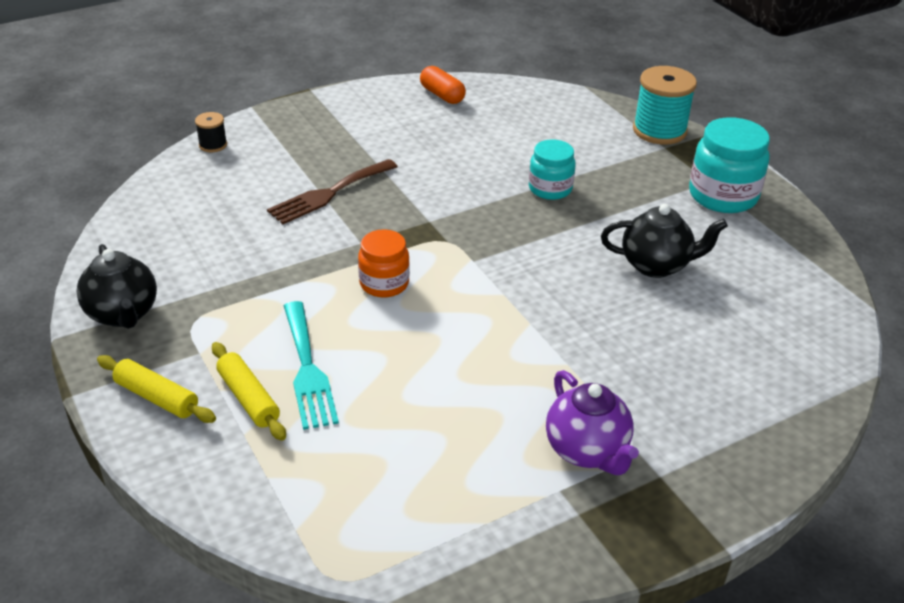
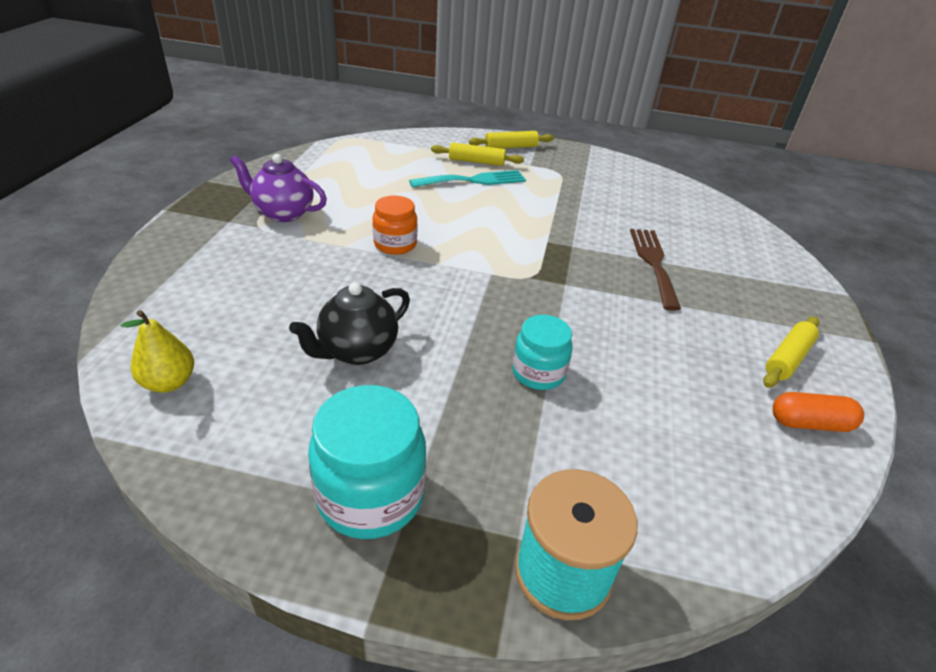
camera: 130 degrees right, 0 degrees up
black teapot [77,244,157,329] -> none
black spool [195,112,227,152] -> none
turquoise fork [284,301,339,430] -> turquoise fork turned 135 degrees clockwise [409,170,526,188]
orange jar [358,229,410,298] -> orange jar moved to [373,196,417,255]
none -> yellow pear [120,310,194,393]
none -> yellow rolling pin [763,317,819,388]

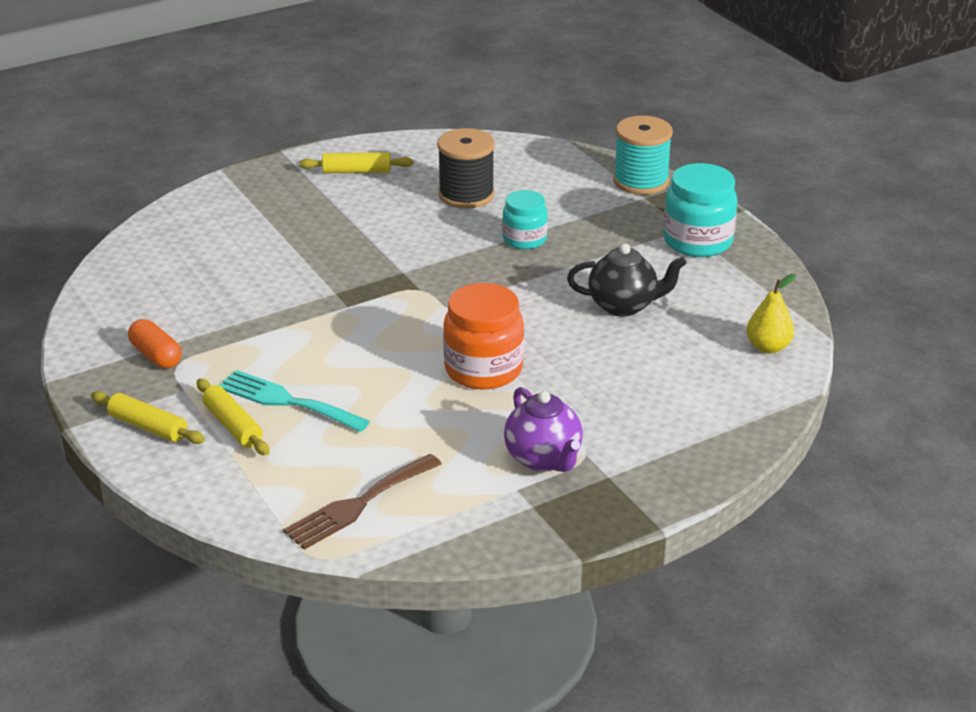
camera: 130 degrees left, 5 degrees down
orange jar [373,196,417,255] -> orange jar [443,283,524,390], size x1.57
brown fork [630,229,681,311] -> brown fork moved to [283,454,442,550]
orange capsule [773,392,864,432] -> orange capsule moved to [128,319,182,368]
none -> black spool [437,128,495,209]

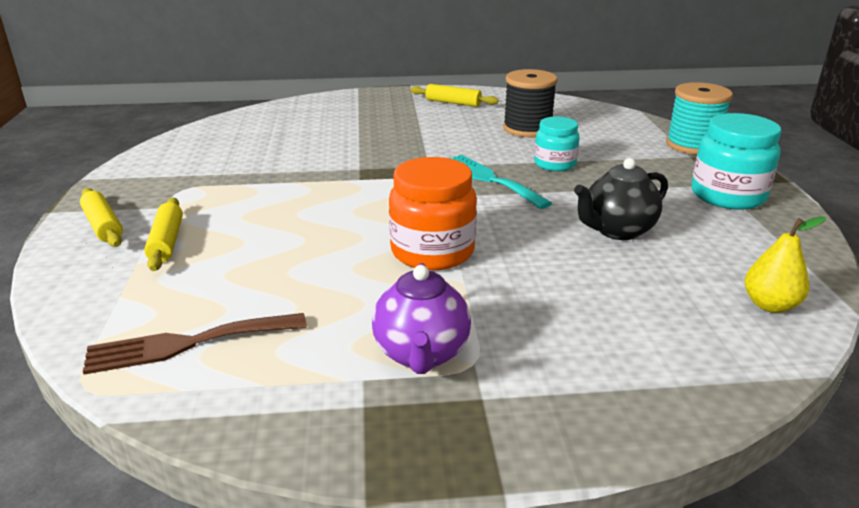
camera: 25 degrees right, 5 degrees down
orange capsule [128,319,182,368] -> none
turquoise fork [218,370,370,432] -> turquoise fork moved to [449,154,552,209]
black teapot [567,244,687,317] -> black teapot turned 120 degrees clockwise [574,158,668,240]

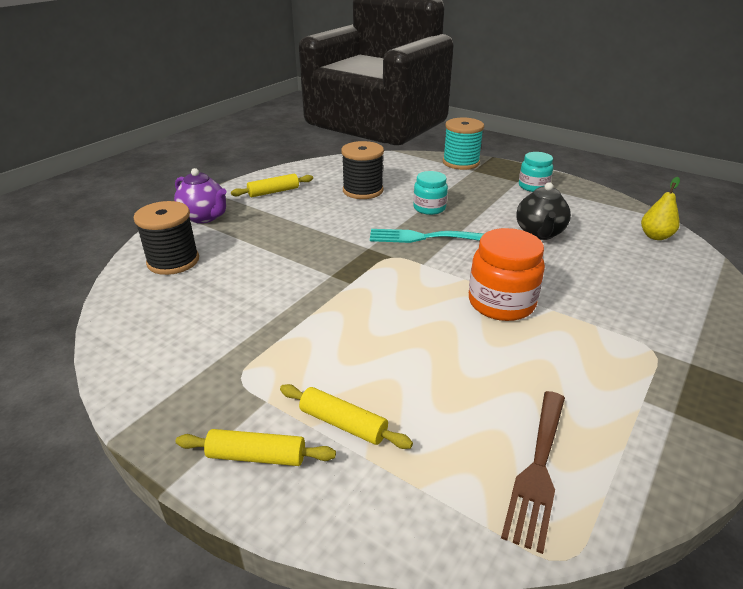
camera: 50 degrees left, 5 degrees up
purple teapot [372,263,471,374] -> purple teapot moved to [174,168,227,223]
turquoise jar [692,113,781,210] -> turquoise jar [519,152,553,192], size x0.64
none -> black spool [134,201,199,275]

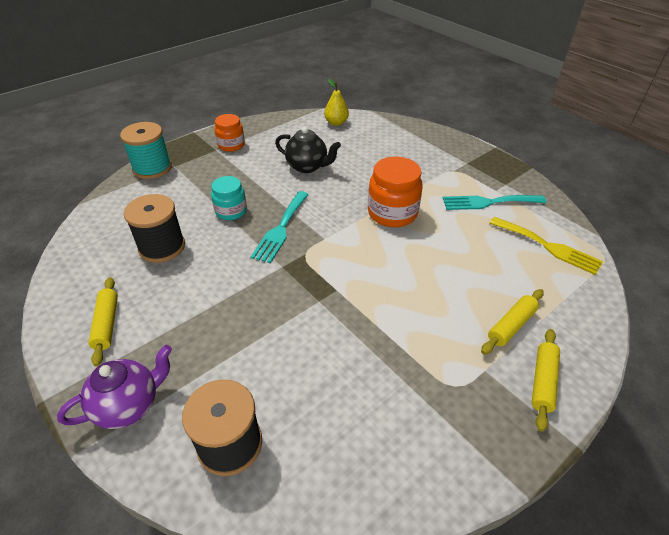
camera: 75 degrees left, 10 degrees up
brown fork [501,391,565,554] -> yellow fork [490,217,603,275]
turquoise jar [519,152,553,192] -> orange jar [214,114,245,152]
none -> turquoise fork [443,195,546,210]

